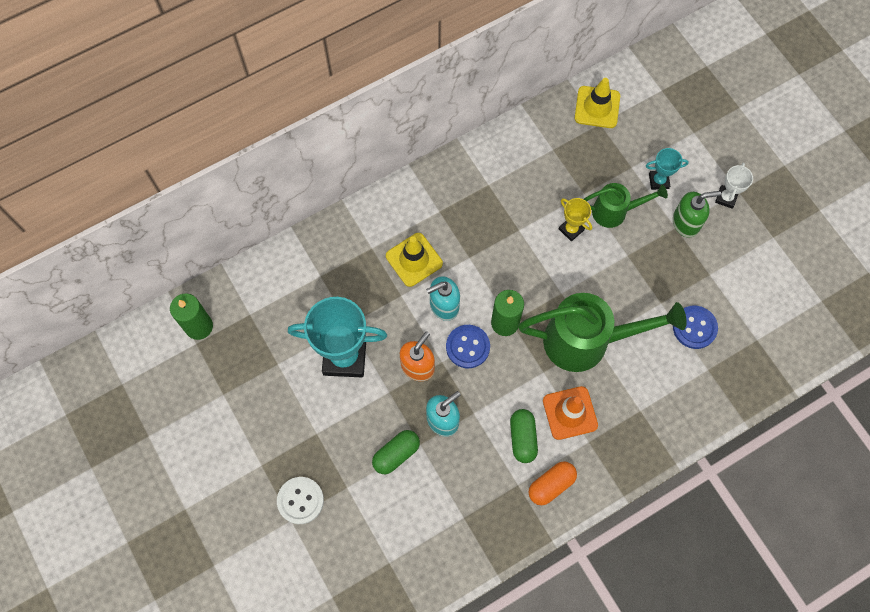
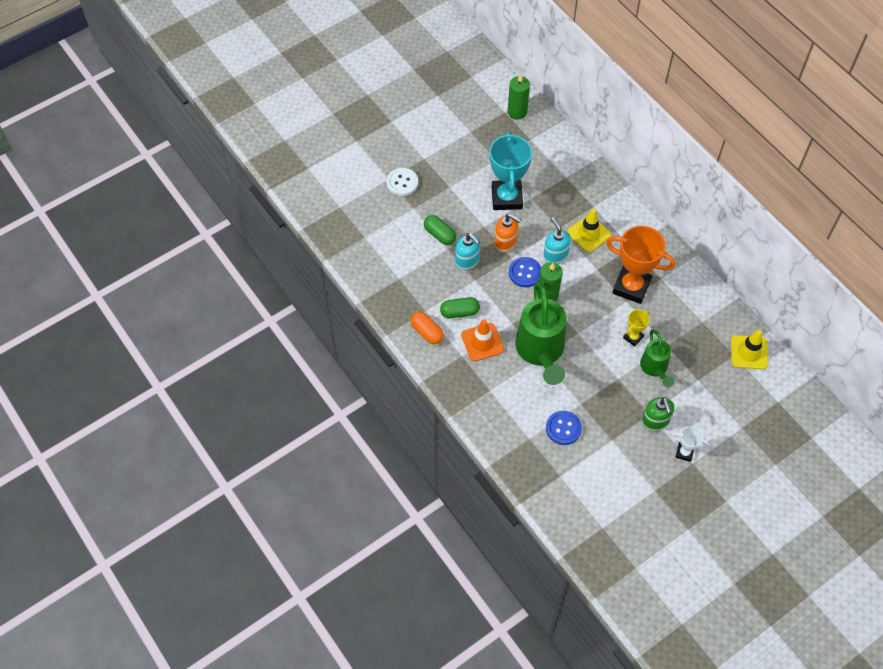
camera: 85 degrees right, 10 degrees down
turquoise trophy [646,148,689,190] -> none
none -> orange trophy [606,226,676,304]

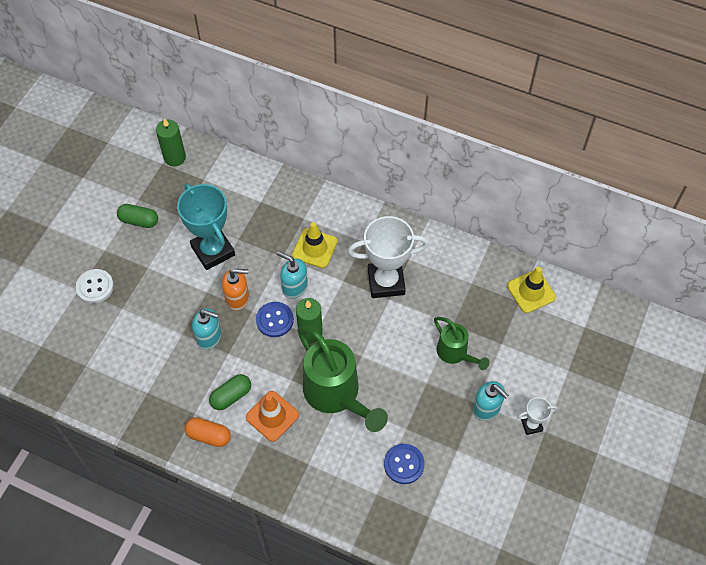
camera: 30 degrees left, 0 degrees up
green capsule [424,215,456,245] -> green capsule moved to [117,204,158,228]
orange trophy [606,226,676,304] -> white trophy [348,216,429,298]
yellow trophy [623,310,650,347] -> none
green soap dispenser [642,397,674,431] -> turquoise soap dispenser [473,381,509,421]

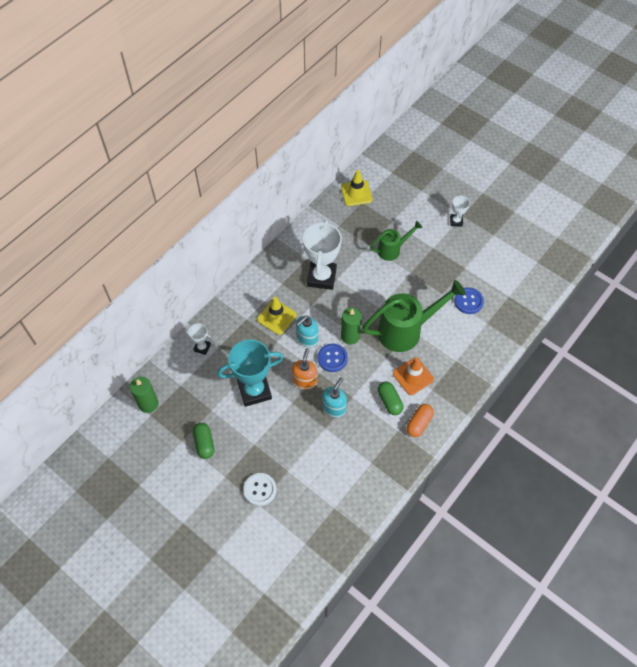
camera: 75 degrees left, 0 degrees up
green capsule [117,204,158,228] -> green capsule turned 45 degrees counterclockwise [193,423,214,459]
turquoise soap dispenser [473,381,509,421] -> none
none -> white trophy [185,323,213,355]

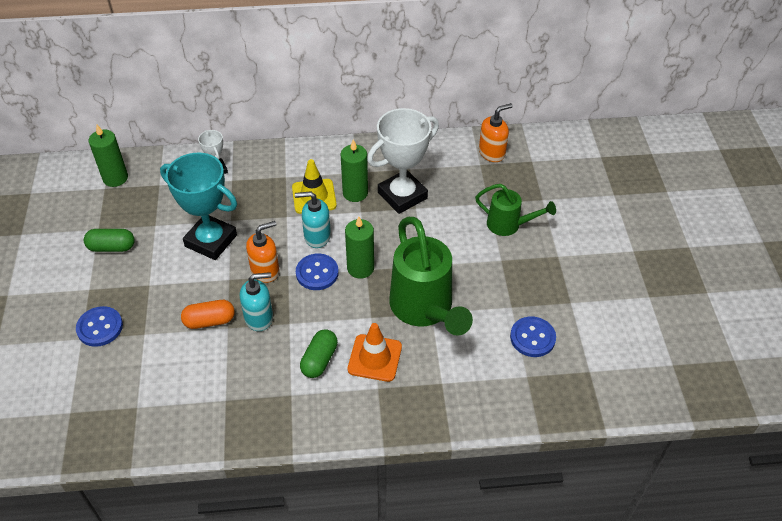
camera: 45 degrees right, 10 degrees down
green capsule [193,423,214,459] -> green capsule turned 60 degrees clockwise [84,229,135,252]
white button [243,473,277,506] -> blue button [76,306,123,347]
yellow traffic cone [341,170,373,206] -> none
green watering can [362,280,466,352] -> green watering can turned 45 degrees clockwise [389,217,473,336]
orange capsule [407,404,434,437] -> orange capsule moved to [181,300,235,329]
white trophy [450,194,470,227] -> none
none -> green candle [341,140,368,202]
none -> orange soap dispenser [479,103,513,162]

